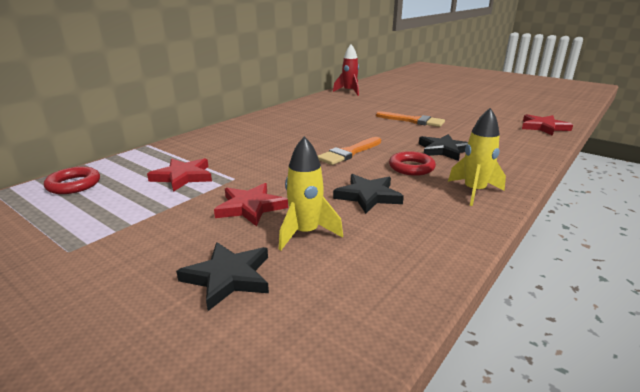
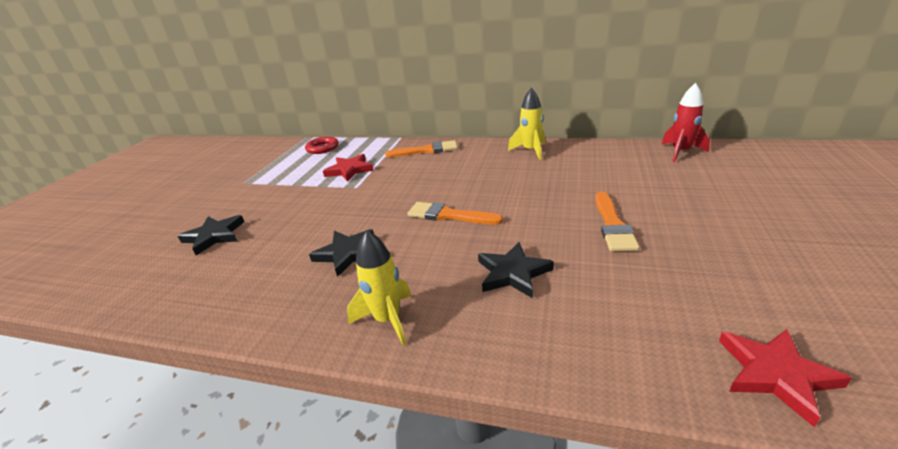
camera: 70 degrees right, 5 degrees up
red star [214,183,288,226] -> none
yellow rocket [279,136,343,250] -> yellow rocket moved to [508,88,545,160]
red ring [389,151,436,176] -> none
none -> orange brush [385,140,458,157]

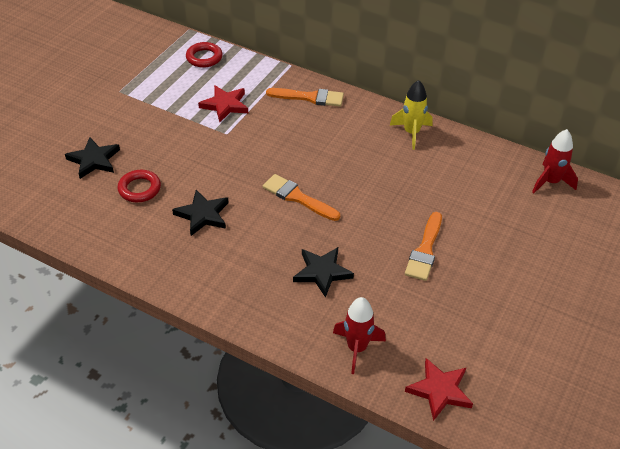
camera: 10 degrees right, 15 degrees up
yellow rocket [347,230,411,346] -> none
none -> red ring [117,170,161,202]
none -> red rocket [333,297,386,374]

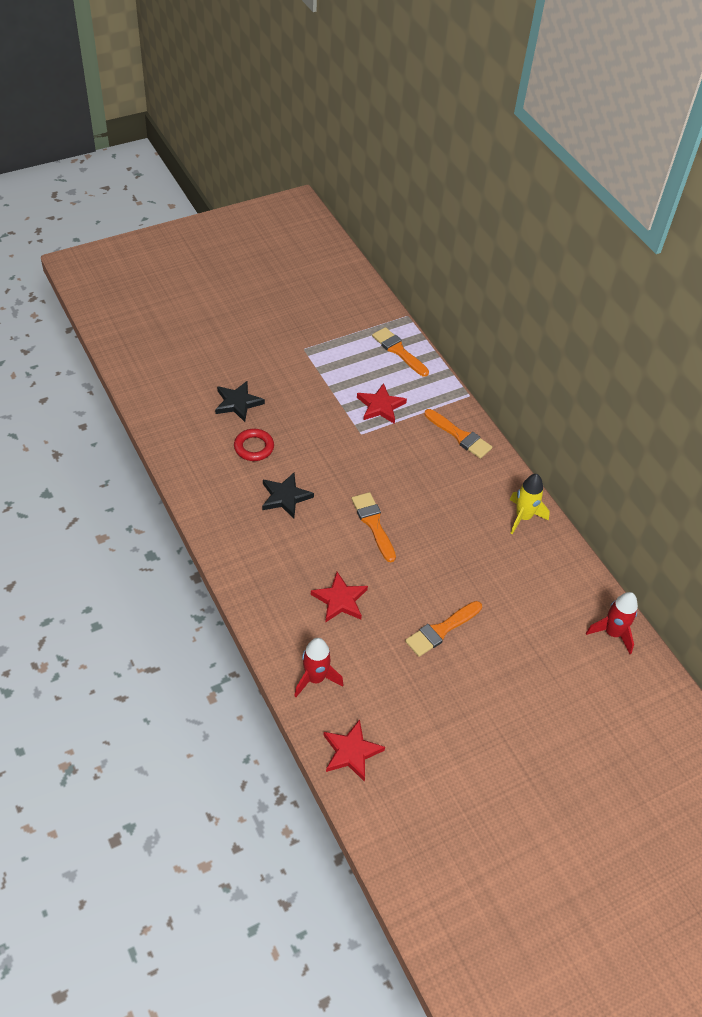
camera: 30 degrees right, 5 degrees up
red ring [186,42,223,68] -> orange brush [372,327,429,377]
black star [293,247,354,298] -> red star [311,572,368,623]

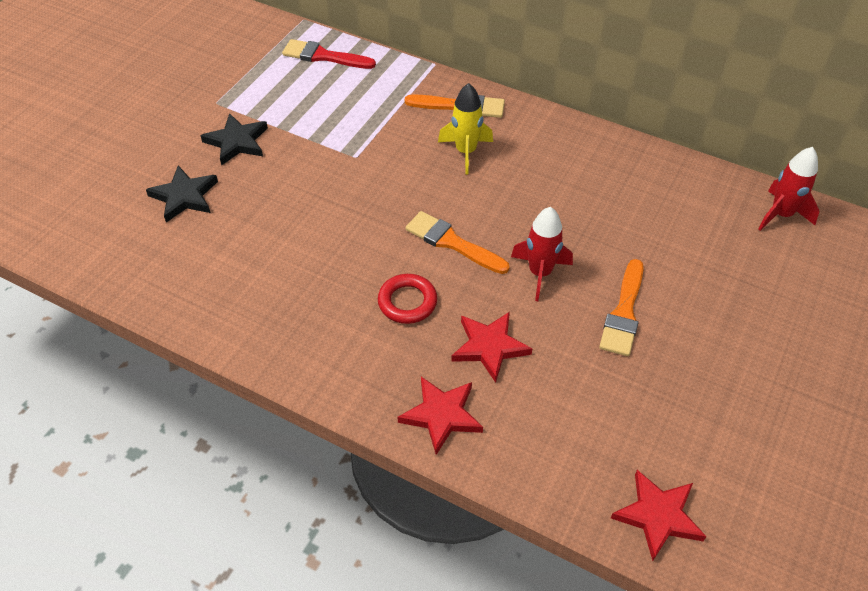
camera: 30 degrees left, 0 degrees up
red ring [234,429,274,461] -> red ring moved to [378,274,437,324]
black star [262,473,314,518] -> black star moved to [200,113,268,165]
red rocket [294,638,344,697] -> red rocket moved to [511,207,573,301]
red star [357,383,407,424] -> red star moved to [397,377,483,455]
orange brush [372,327,429,377] -> red brush [282,39,376,69]
yellow rocket [510,474,550,534] -> yellow rocket moved to [438,83,493,175]

